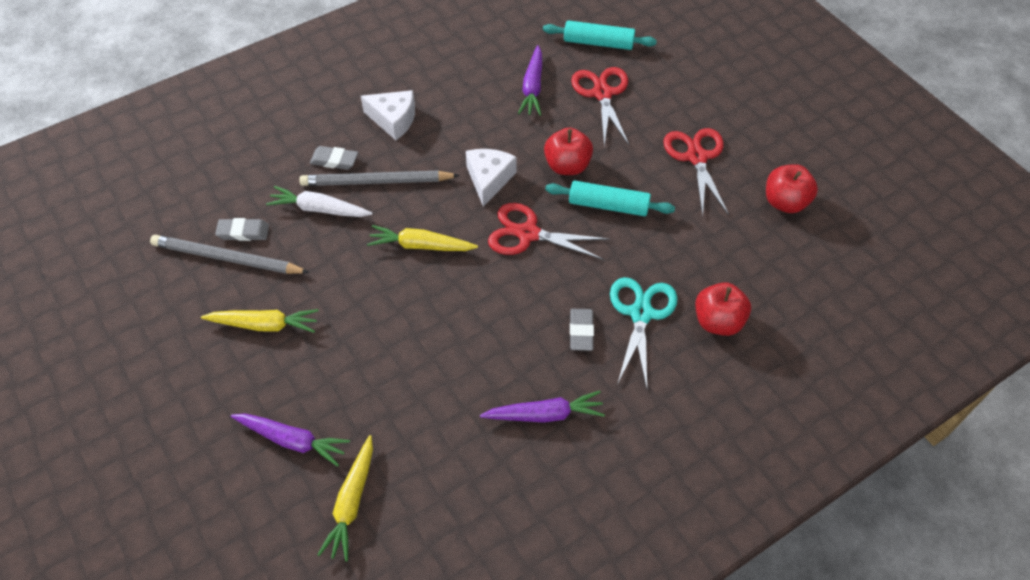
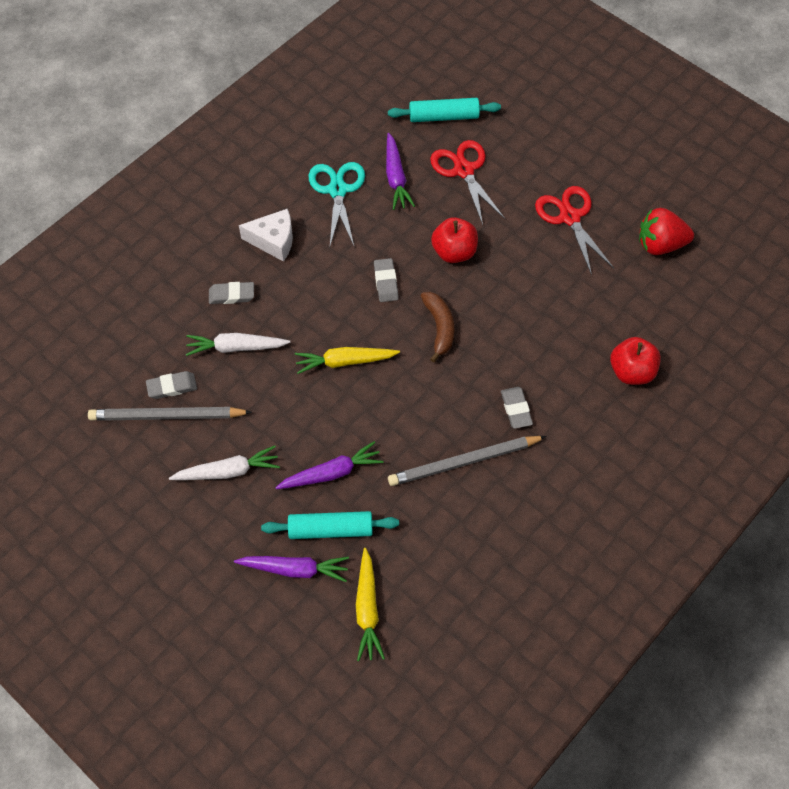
camera: 15 degrees left, 5 degrees up
yellow carrot [201,309,319,333] -> white carrot [169,446,280,480]
grey pencil [299,170,460,186] -> grey pencil moved to [388,436,547,486]
white cheese [466,149,516,207] -> grey eraser [374,258,399,302]
purple carrot [480,391,605,423] -> purple carrot moved to [275,441,384,489]
red scissors [488,203,610,260] -> brown banana [421,292,454,362]
turquoise rolling pin [545,181,675,216] -> turquoise rolling pin moved to [261,511,399,539]
turquoise scissors [610,277,677,388] -> turquoise scissors moved to [309,162,365,246]
red apple [766,164,818,213] -> red strawberry [639,208,694,255]

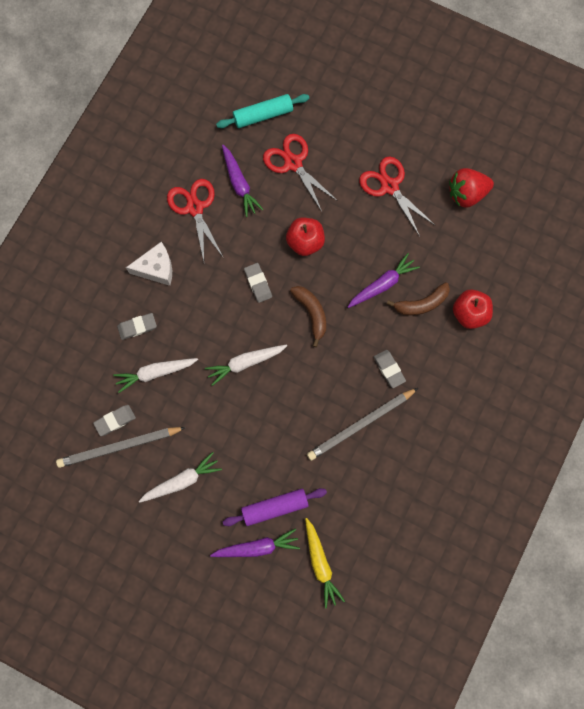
camera: 15 degrees left, 15 degrees up
turquoise rolling pin [261,511,399,539] -> purple rolling pin [223,488,327,526]
purple carrot [275,441,384,489] -> purple carrot moved to [348,253,420,308]
yellow carrot [295,347,400,374] -> white carrot [205,345,287,386]
turquoise scissors [309,162,365,246] -> red scissors [167,179,224,261]
none -> brown banana [387,282,450,316]

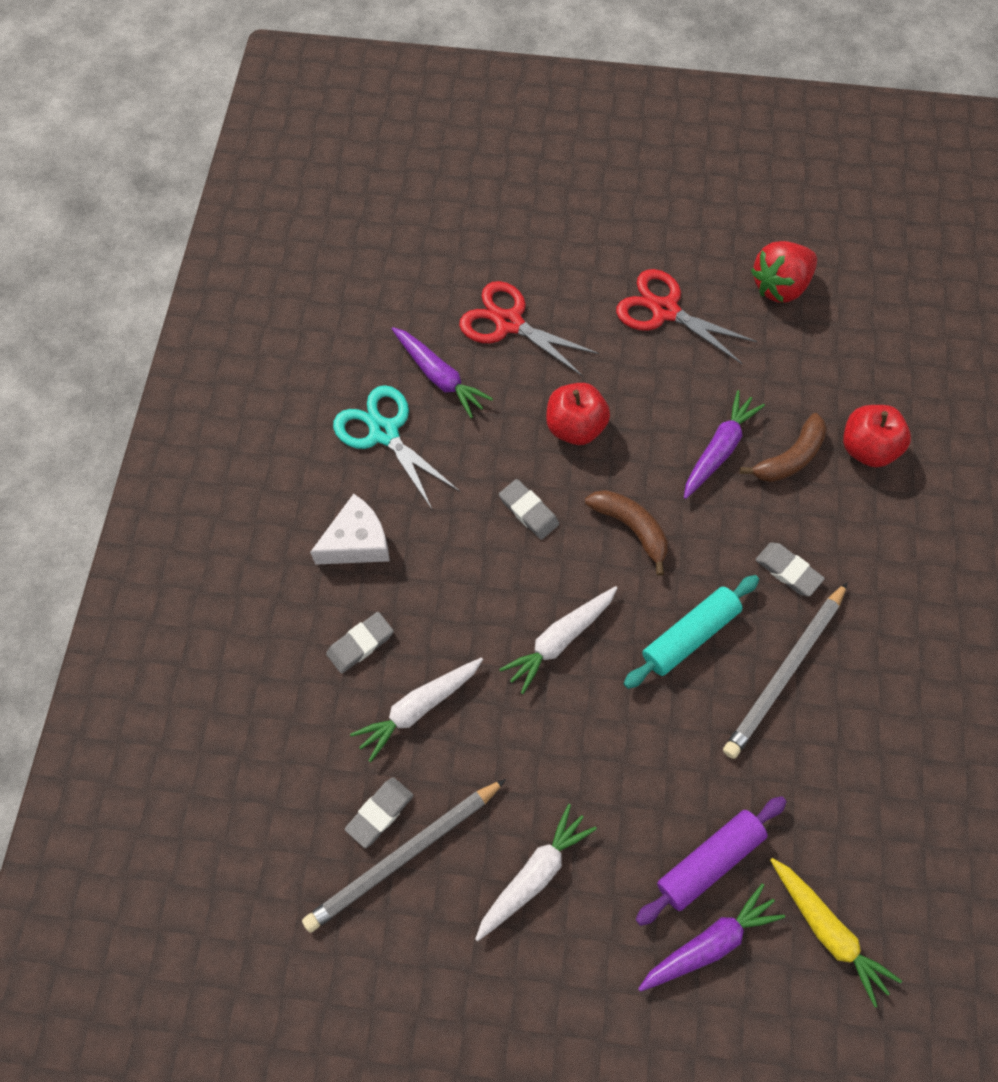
camera: 20 degrees left, 10 degrees down
red scissors [167,179,224,261] -> turquoise scissors [333,385,459,511]
turquoise rolling pin [216,94,309,128] -> turquoise rolling pin moved to [623,575,759,689]

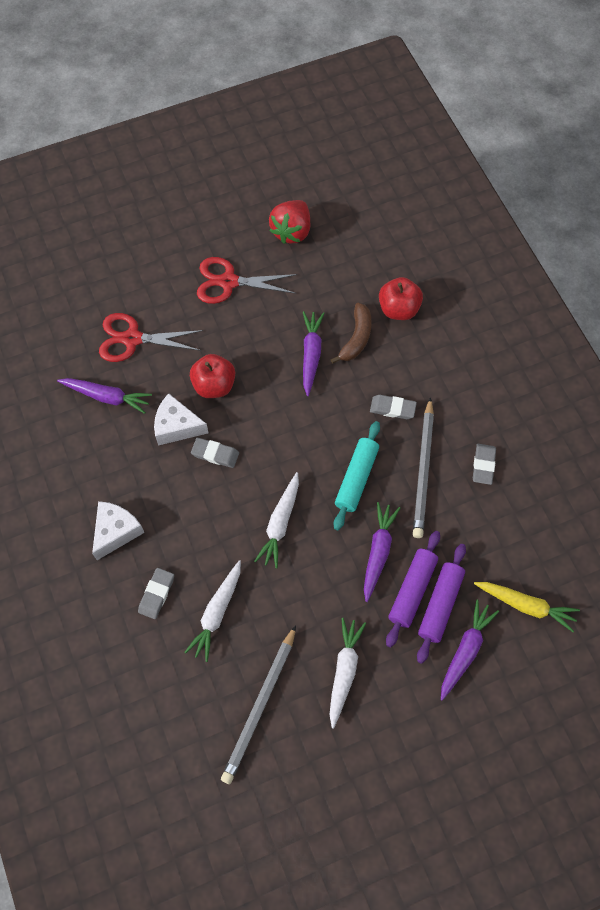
camera: 30 degrees left, 0 degrees up
turquoise scissors [333,385,459,511] -> none
grey eraser [345,777,414,848] -> grey eraser moved to [473,444,496,485]
brown banana [585,490,668,576] -> none
none -> white cheese [154,393,209,446]
none -> purple carrot [364,502,400,602]
none -> purple rolling pin [386,531,440,647]

